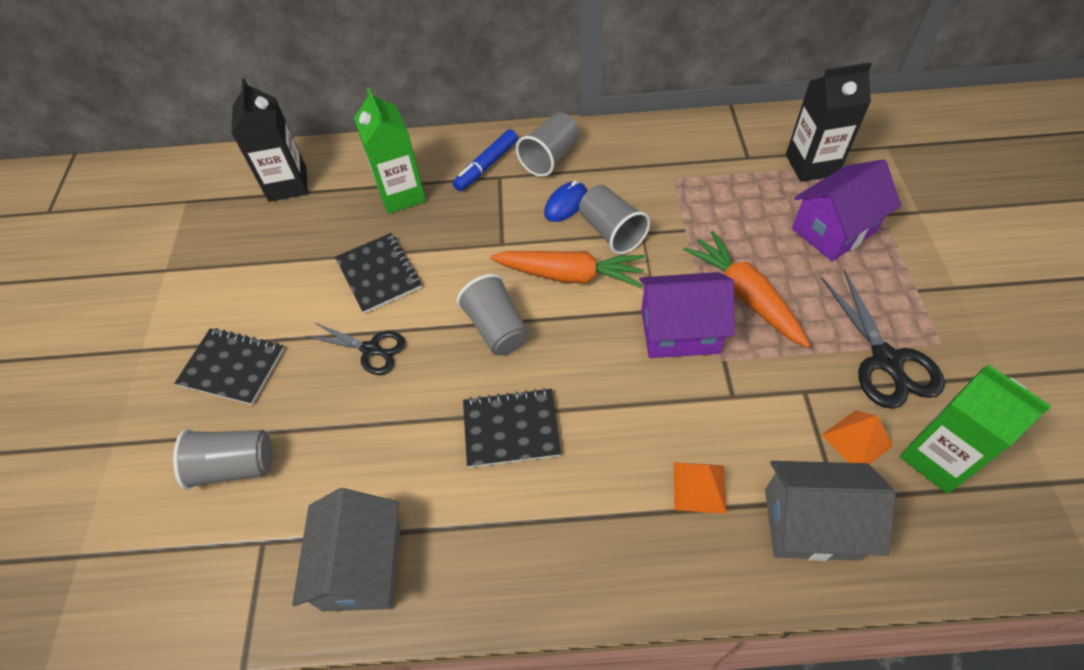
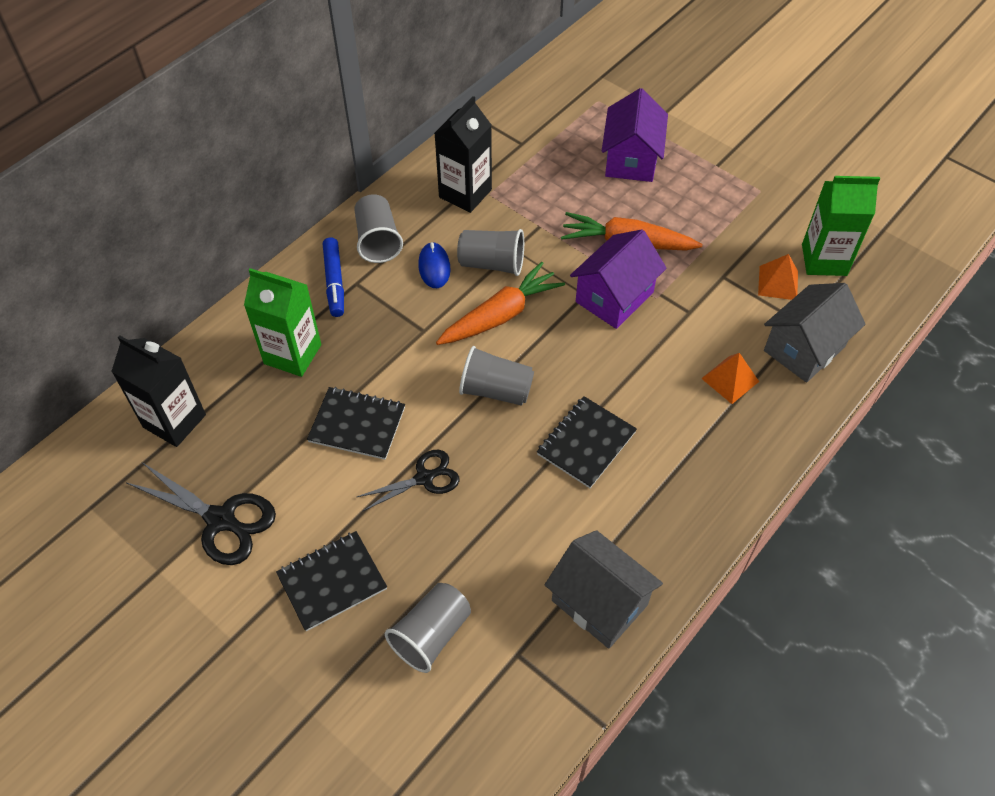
camera: 50 degrees left, 0 degrees up
black carton [786,62,872,182] -> black carton moved to [435,96,492,213]
black scissors [821,270,945,409] -> black scissors moved to [127,462,276,565]

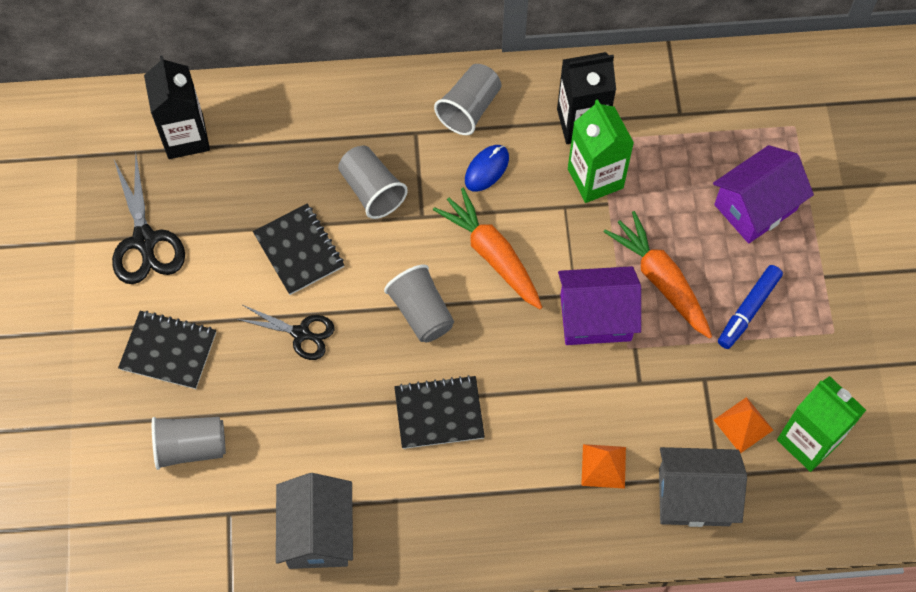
camera: 45 degrees right, 10 degrees up
green carton [244,268,321,377] -> green carton moved to [568,99,634,203]
blue marker [323,238,344,317] -> blue marker moved to [718,265,783,349]
orange carrot [436,262,565,345] -> orange carrot turned 135 degrees counterclockwise [433,188,542,309]
grey cup [457,229,524,276] -> grey cup moved to [338,146,408,219]

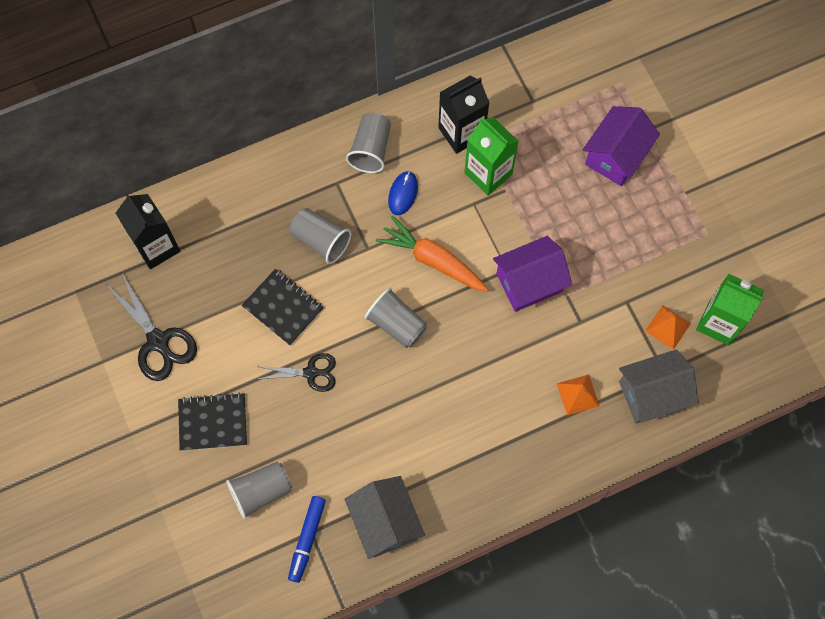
camera: 20 degrees left, 5 degrees up
black notebook [394,375,485,449] -> none
orange carrot [603,211,712,339] -> none
blue marker [718,265,783,349] -> blue marker moved to [288,496,326,583]

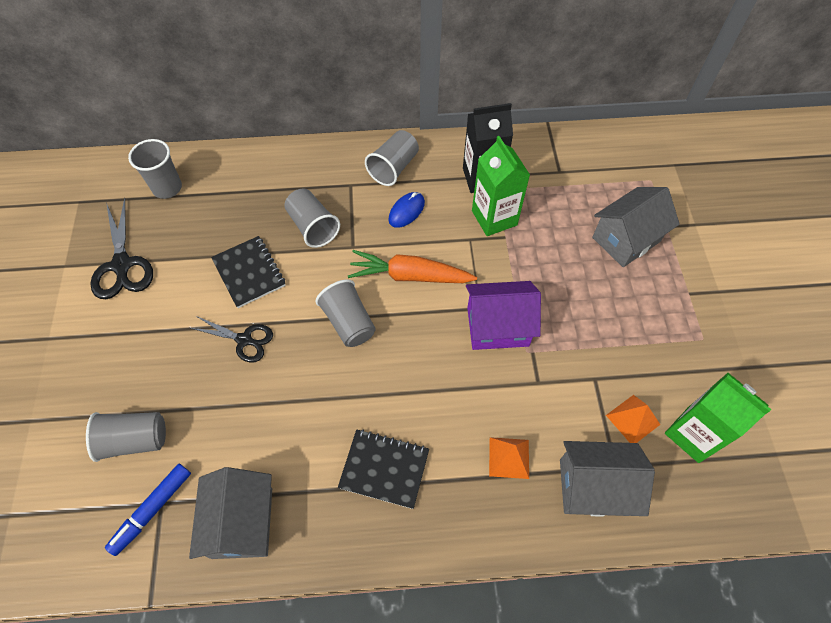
camera: 20 degrees right, 10 degrees down
black carton [116,193,180,269] -> grey cup [128,139,182,199]
black notebook [178,393,247,451] -> black notebook moved to [338,429,429,509]
orange carrot [376,216,489,292] -> orange carrot turned 45 degrees counterclockwise [348,250,477,283]
purple house [583,106,660,186] -> grey house [592,187,680,267]

